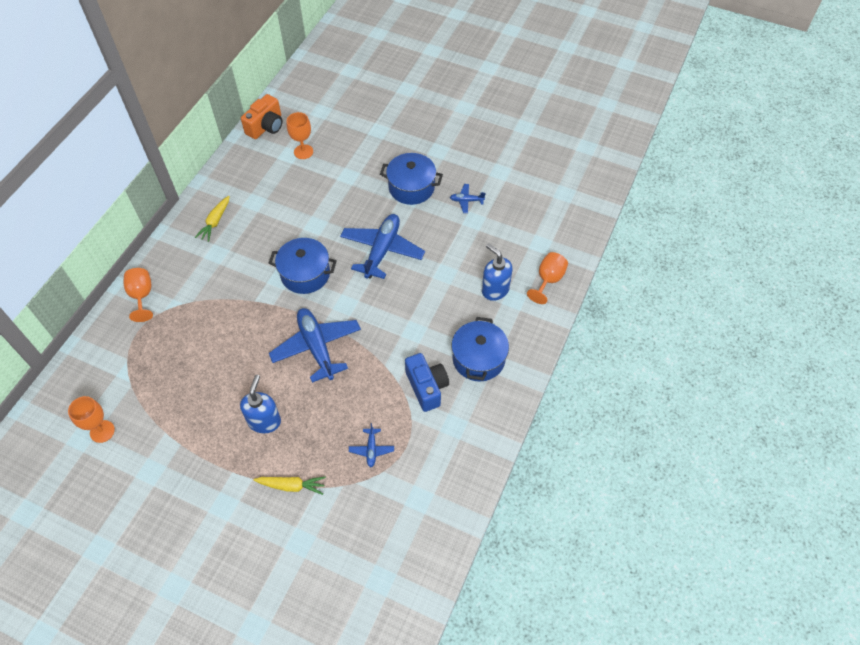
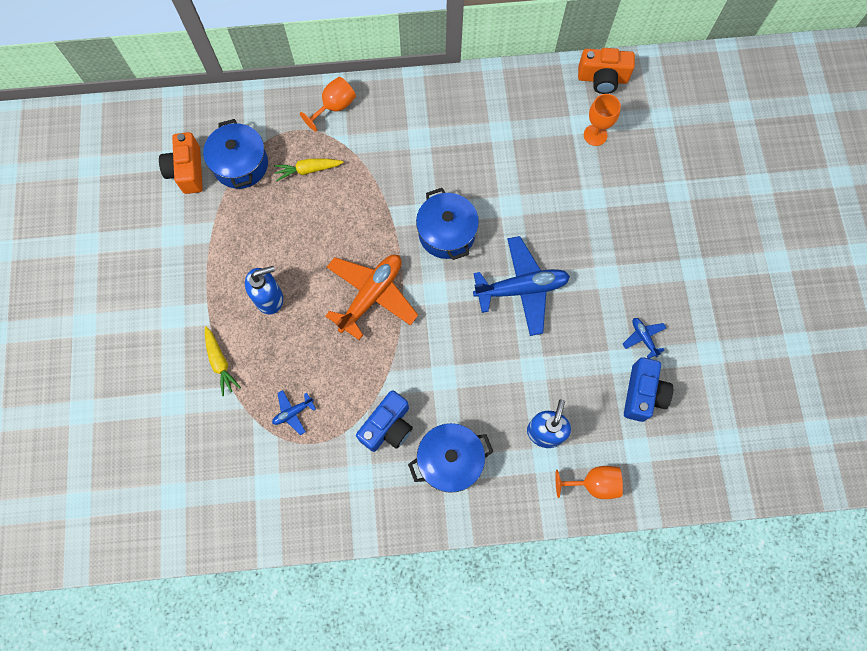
camera: 60 degrees right, 15 degrees up
orange goblet [68,396,115,443] -> orange camera [159,132,203,194]
yellow carrot [195,196,230,242] -> yellow carrot moved to [274,158,344,181]
blue plane [269,308,361,383] -> orange plane [325,255,418,340]
blue pot [380,153,443,205] -> blue pot moved to [203,119,268,189]
none -> blue camera [624,357,673,422]

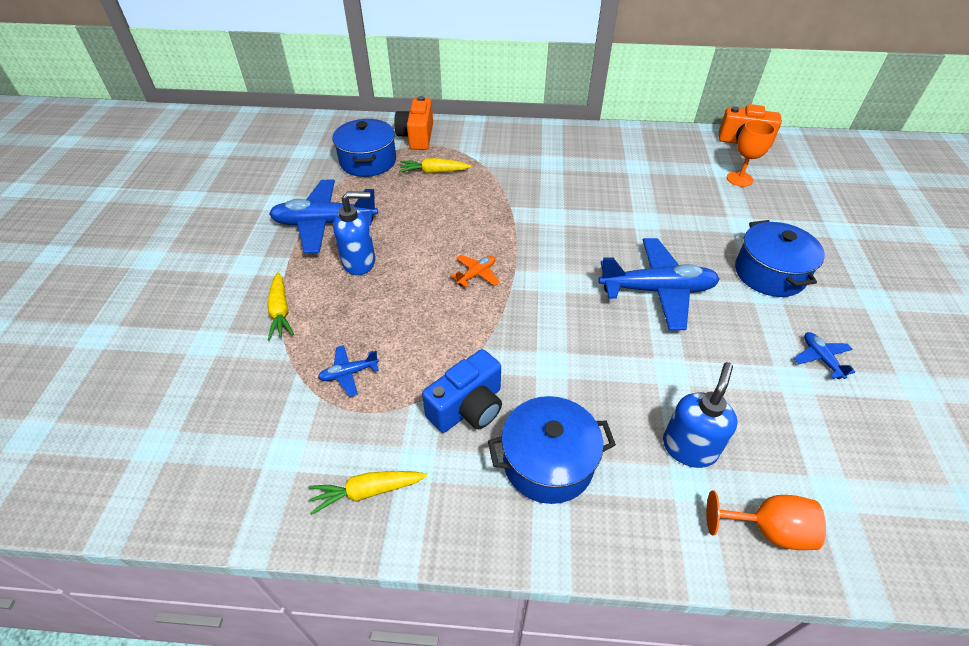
camera: 10 degrees right, 25 degrees down
orange camera [159,132,203,194] -> orange camera moved to [394,96,433,150]
orange goblet [300,77,356,132] -> none
orange plane [325,255,418,340] -> orange plane [451,255,500,287], size x0.45
blue pot [416,188,479,260] -> blue pot moved to [735,220,825,297]
blue camera [624,357,673,422] -> none
none -> blue plane [269,179,378,253]
none -> yellow carrot [308,471,427,515]

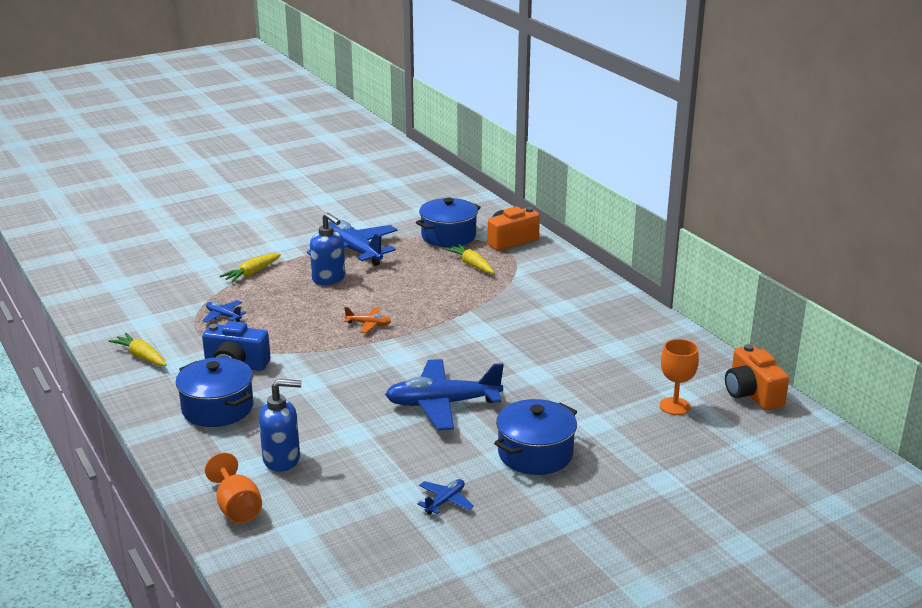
camera: 55 degrees right, 20 degrees down
blue plane [598,238,720,330] -> blue plane turned 120 degrees clockwise [385,359,504,430]

